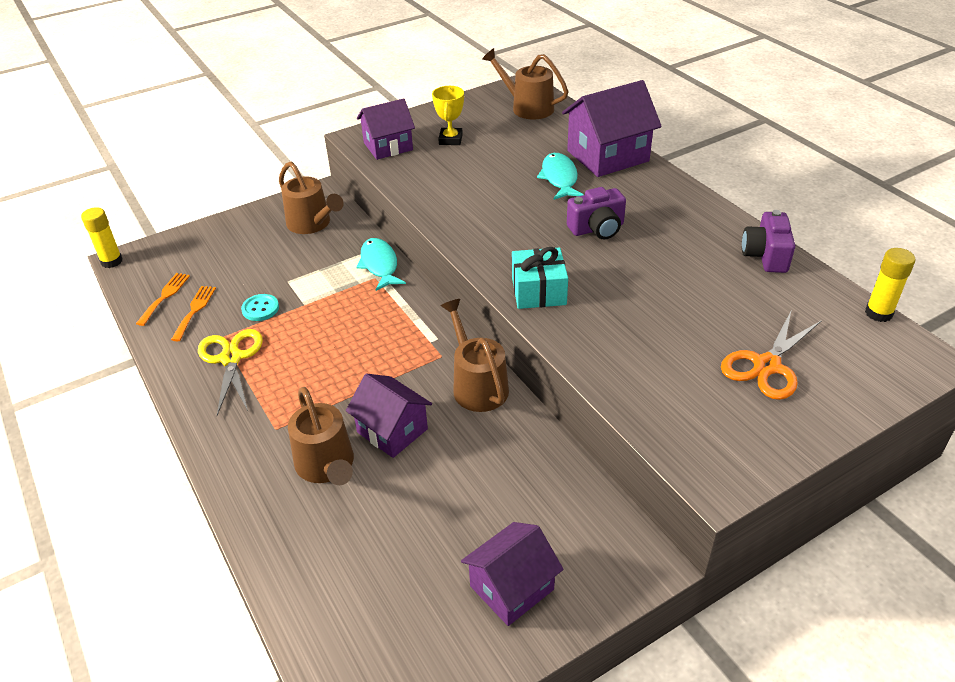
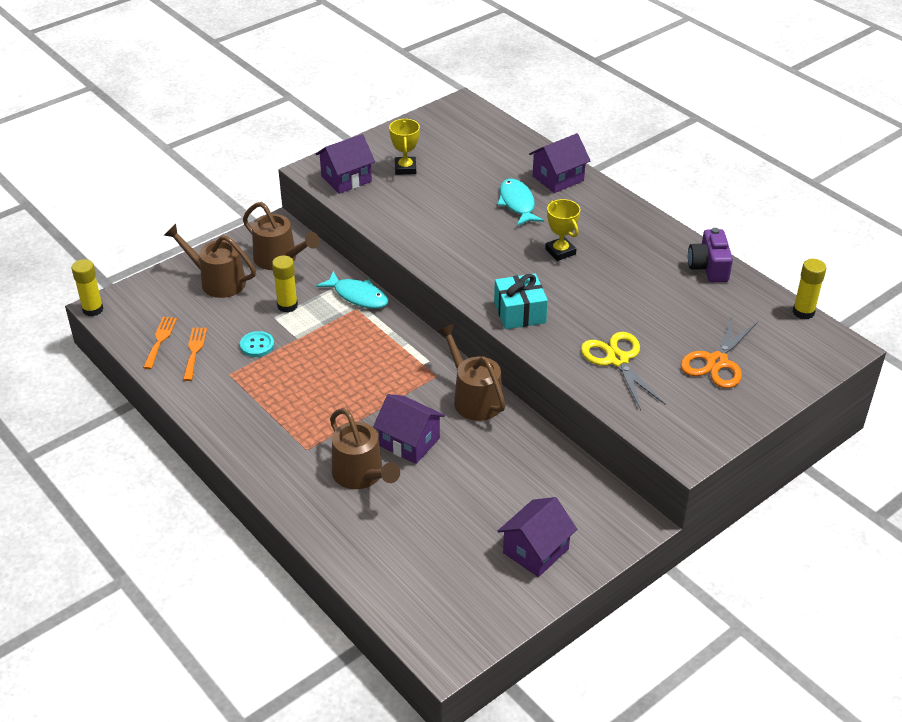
camera: 10 degrees left, 0 degrees up
yellow scissors [198,329,263,416] -> yellow scissors moved to [581,332,666,410]
turquoise fish [356,238,406,291] -> turquoise fish turned 150 degrees clockwise [316,271,388,309]
brown watering can [482,48,568,119] -> brown watering can moved to [164,224,256,298]
purple house [562,80,662,177] -> purple house [529,133,591,193], size x0.66
purple camera [567,187,626,240] -> yellow trophy [545,199,580,261]
none -> yellow glue stick [272,255,298,313]

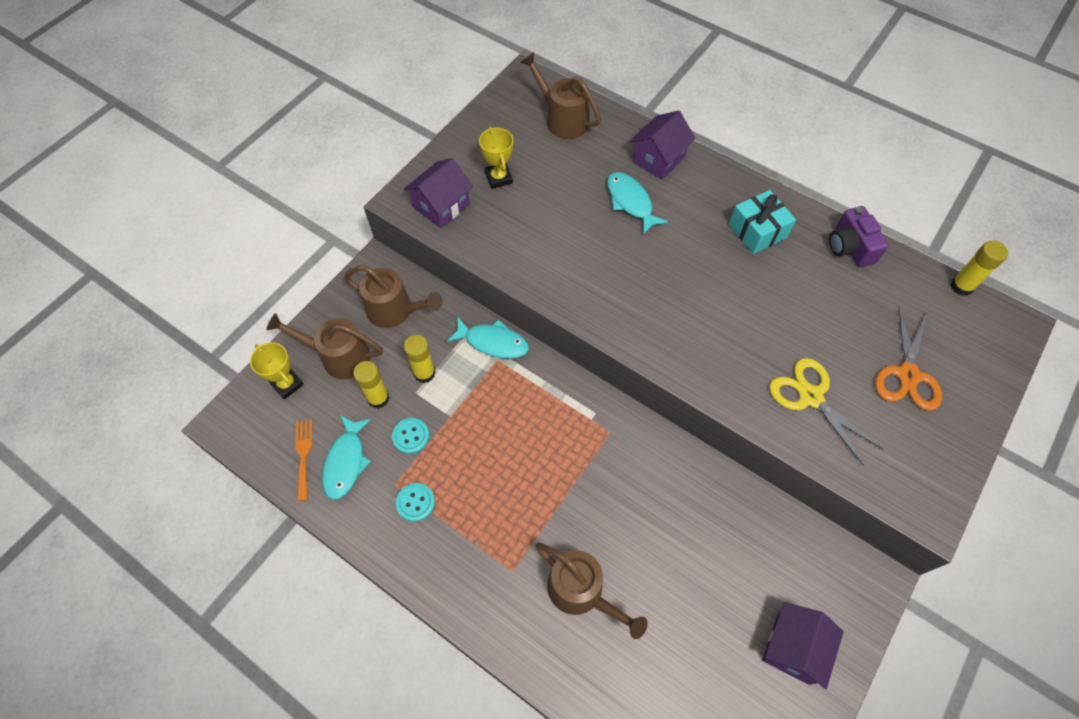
camera: 15 degrees left, 20 degrees up
yellow glue stick [72,259,104,316] -> yellow glue stick moved to [353,361,390,408]
orange fork [183,328,207,381] -> turquoise fish [322,415,372,500]
purple house [373,394,445,464] -> none
brown watering can [437,324,506,421] -> brown watering can moved to [520,52,601,139]
turquoise gift [494,273,548,329] -> turquoise gift moved to [729,190,796,254]
yellow trophy [545,199,580,261] -> yellow trophy moved to [250,343,304,399]
none -> turquoise button [396,483,435,522]

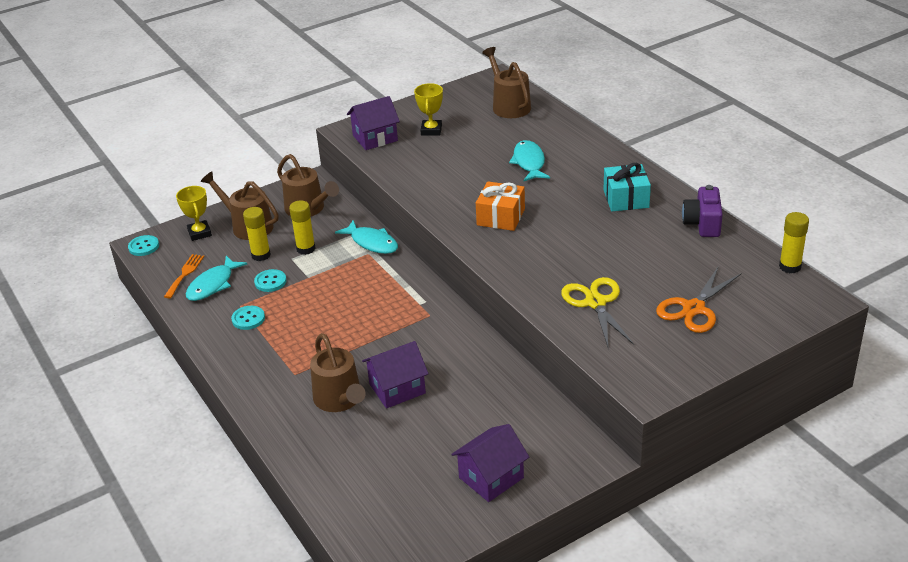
camera: 25 degrees right, 25 degrees down
purple house [630,111,696,180] -> purple house moved to [362,341,429,409]
none -> turquoise button [128,235,159,256]
none -> orange gift [476,181,525,231]

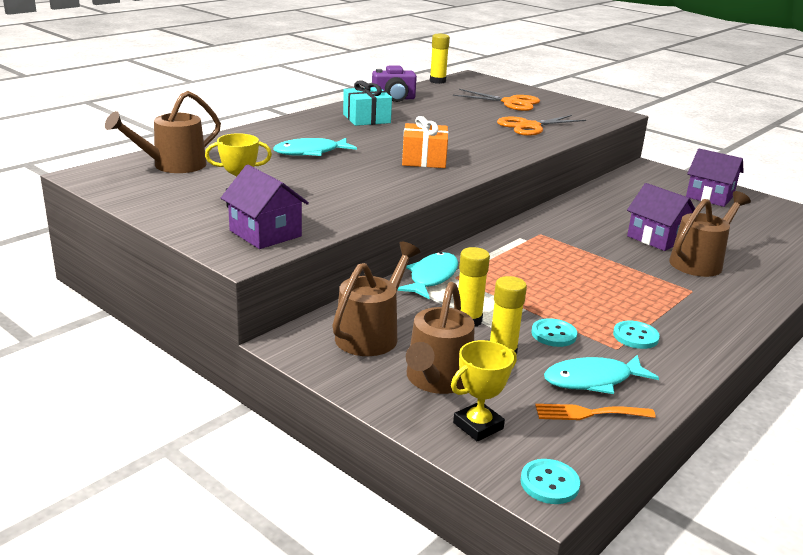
camera: 110 degrees left, 10 degrees down
turquoise fish [186,256,247,301] -> turquoise fish turned 150 degrees clockwise [544,355,659,394]
yellow scissors [561,277,634,347] -> orange scissors [497,115,586,136]

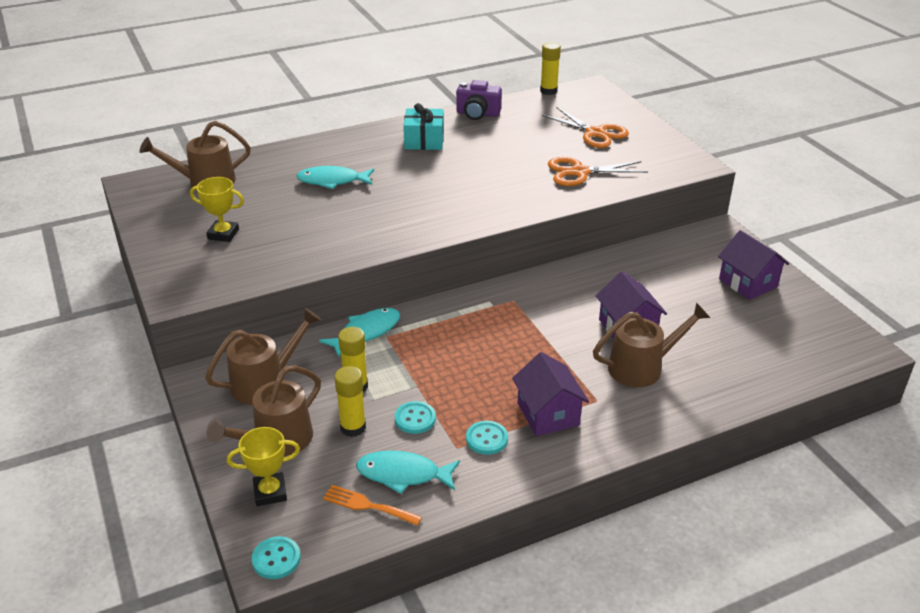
camera: 25 degrees right, 10 degrees up
purple house [221,165,309,249] -> purple house moved to [512,352,589,436]
orange gift [402,116,448,168] -> none

